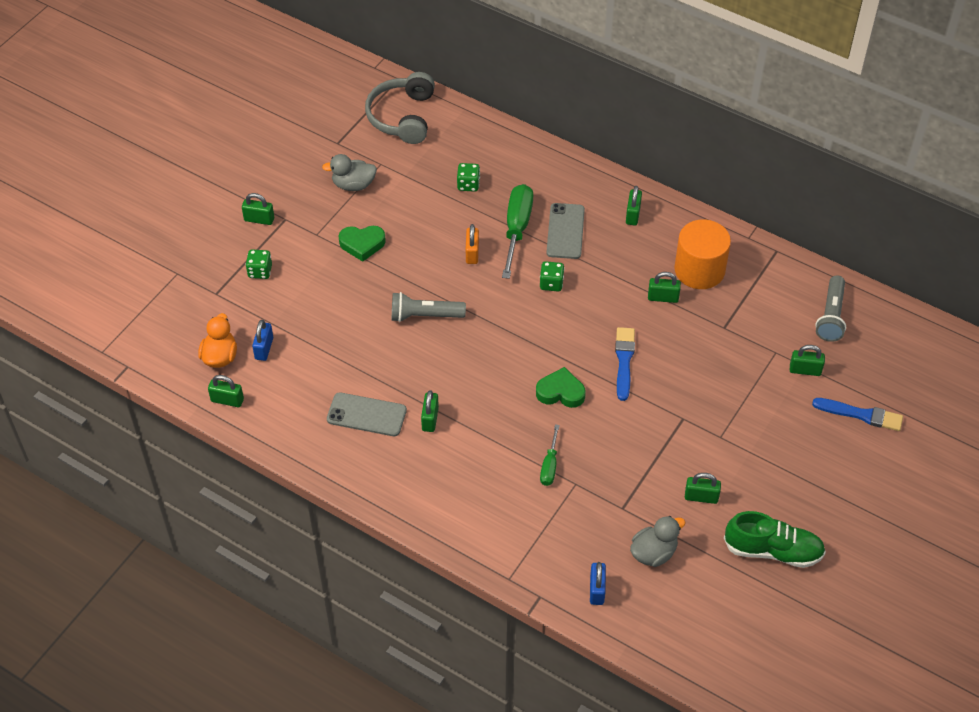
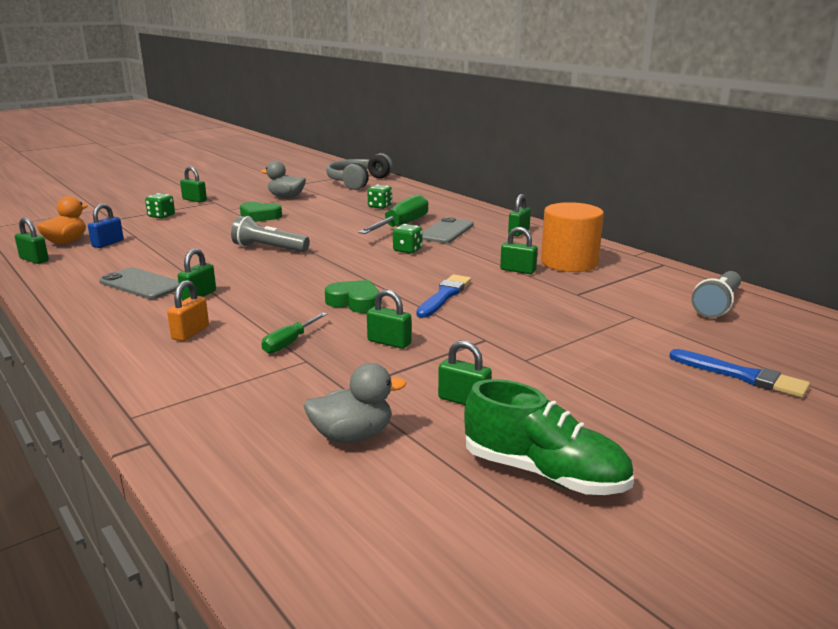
camera: 20 degrees right, 30 degrees down
orange padlock [466,224,479,264] -> orange padlock moved to [167,280,209,341]
blue padlock [590,562,606,605] -> none
green padlock [790,345,825,376] -> green padlock moved to [367,289,412,349]

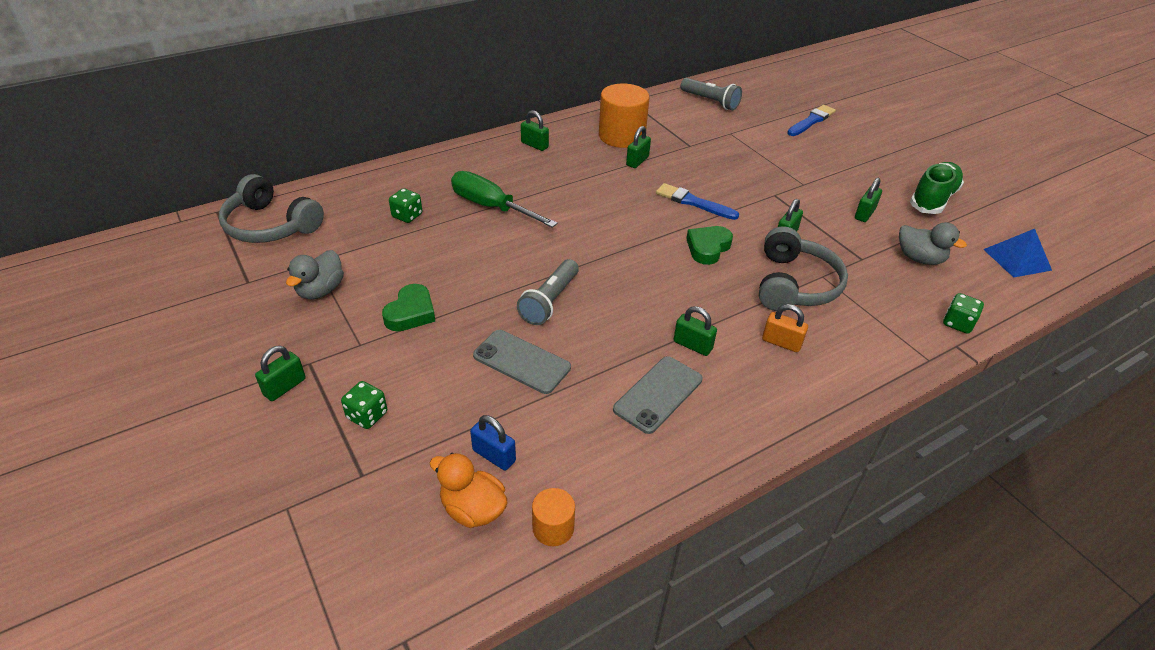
camera: 85 degrees left, 20 degrees up
green padlock [15,218,49,264] -> orange cylinder [532,488,575,546]
green screwdriver [262,312,327,354] -> grey headphones [759,226,848,311]
grey duck [304,363,406,443] -> grey duck turned 135 degrees clockwise [899,222,967,265]
green dice [393,224,422,254] -> green dice moved to [943,293,984,334]
grey phone [422,217,474,243] -> grey phone moved to [473,330,571,394]
none -> blue pyramid [983,229,1052,278]

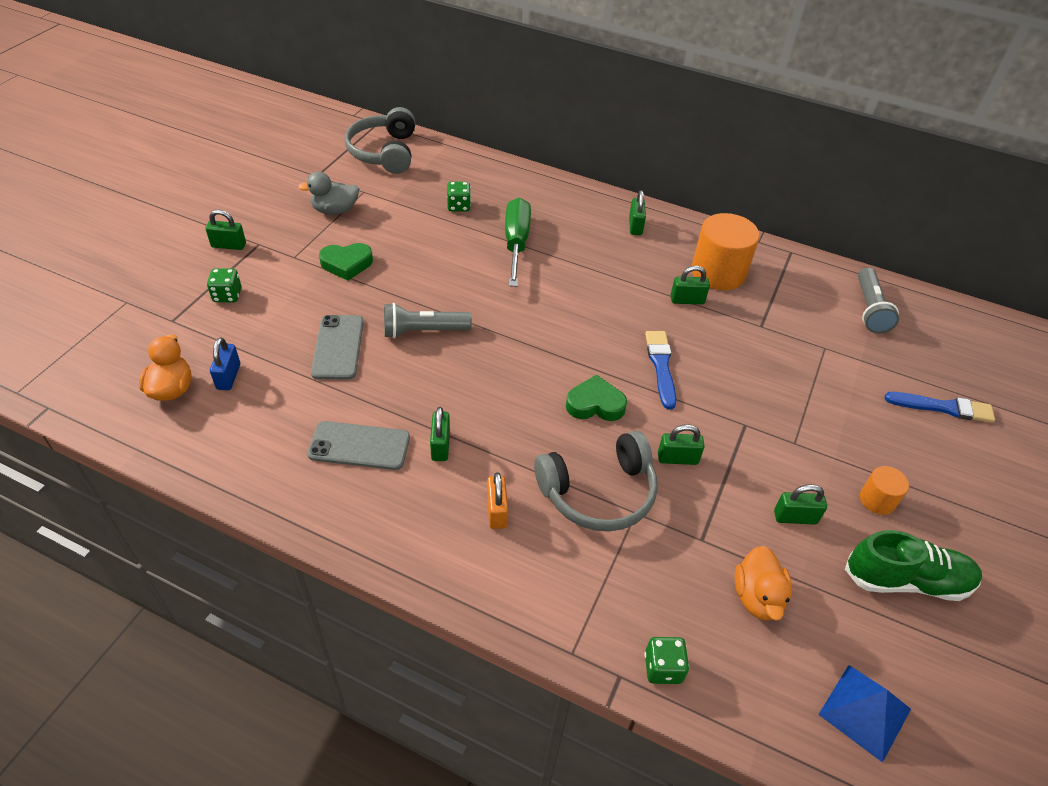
camera: 55 degrees right, 5 degrees up
orange cylinder [532,488,575,546] -> orange cylinder moved to [860,466,909,515]
grey duck [899,222,967,265] -> orange duck [735,546,792,620]

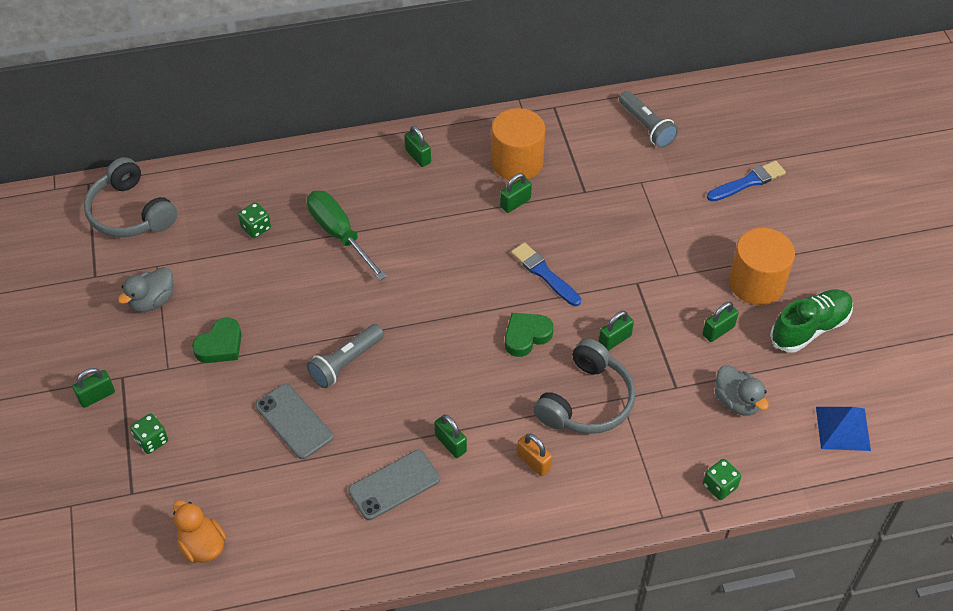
camera: 35 degrees left, 5 degrees up
blue padlock [210,337,240,390] -> none
orange duck [735,546,792,620] -> grey duck [715,365,769,416]
orange cylinder [860,466,909,515] -> orange cylinder [729,228,795,305], size x1.97

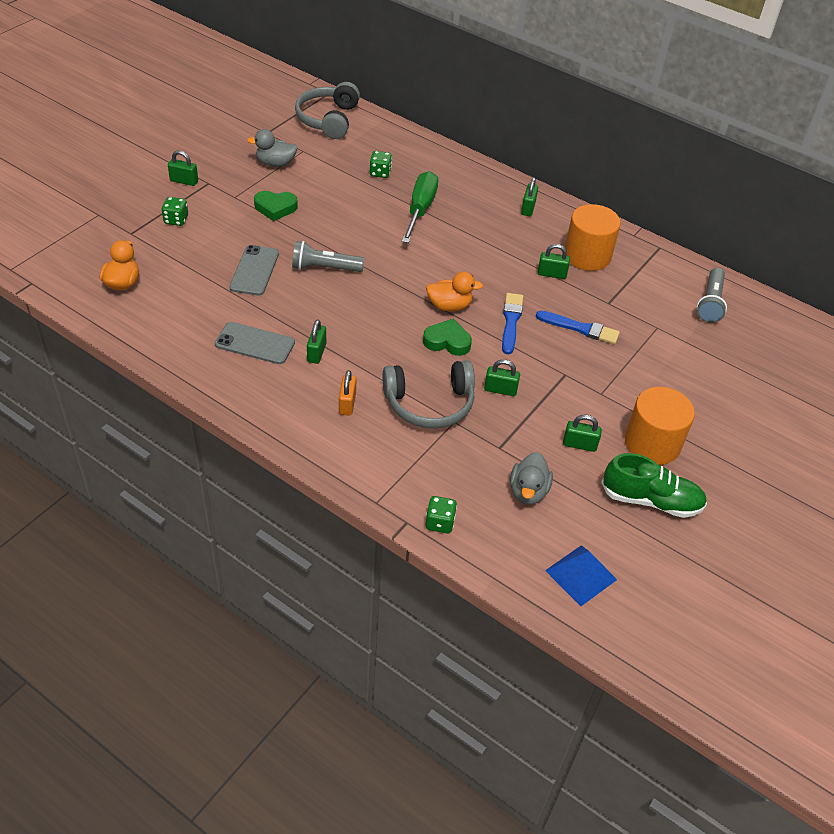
camera: 45 degrees right, 5 degrees down
blue brush [707,161,786,202] -> blue brush moved to [536,311,620,344]
none -> orange duck [426,272,483,312]

